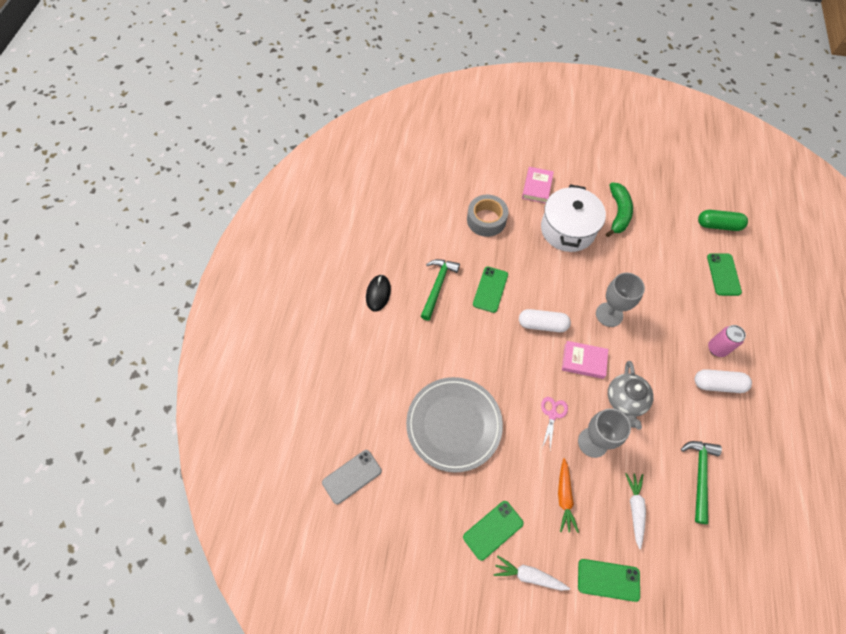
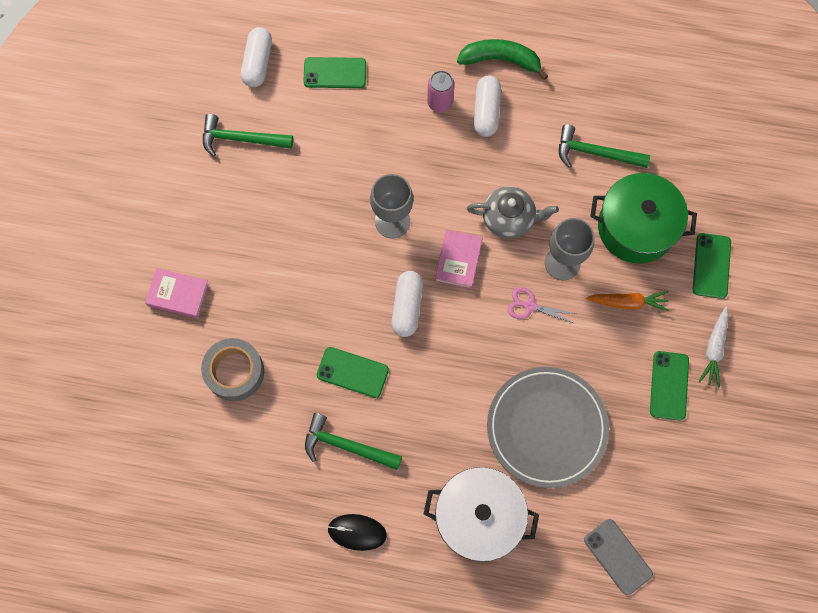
camera: 90 degrees left, 10 degrees up
green phone [463,501,524,561] -> green phone turned 45 degrees clockwise [650,351,689,421]
white pot [541,184,606,252] -> white pot moved to [424,467,539,562]
green banana [606,182,633,237] -> green banana moved to [457,39,548,80]
white carrot [625,473,646,549] -> green pot [590,173,697,264]
green capsule [698,210,748,231] -> white capsule [241,27,272,87]
none -> green hammer [203,114,293,157]

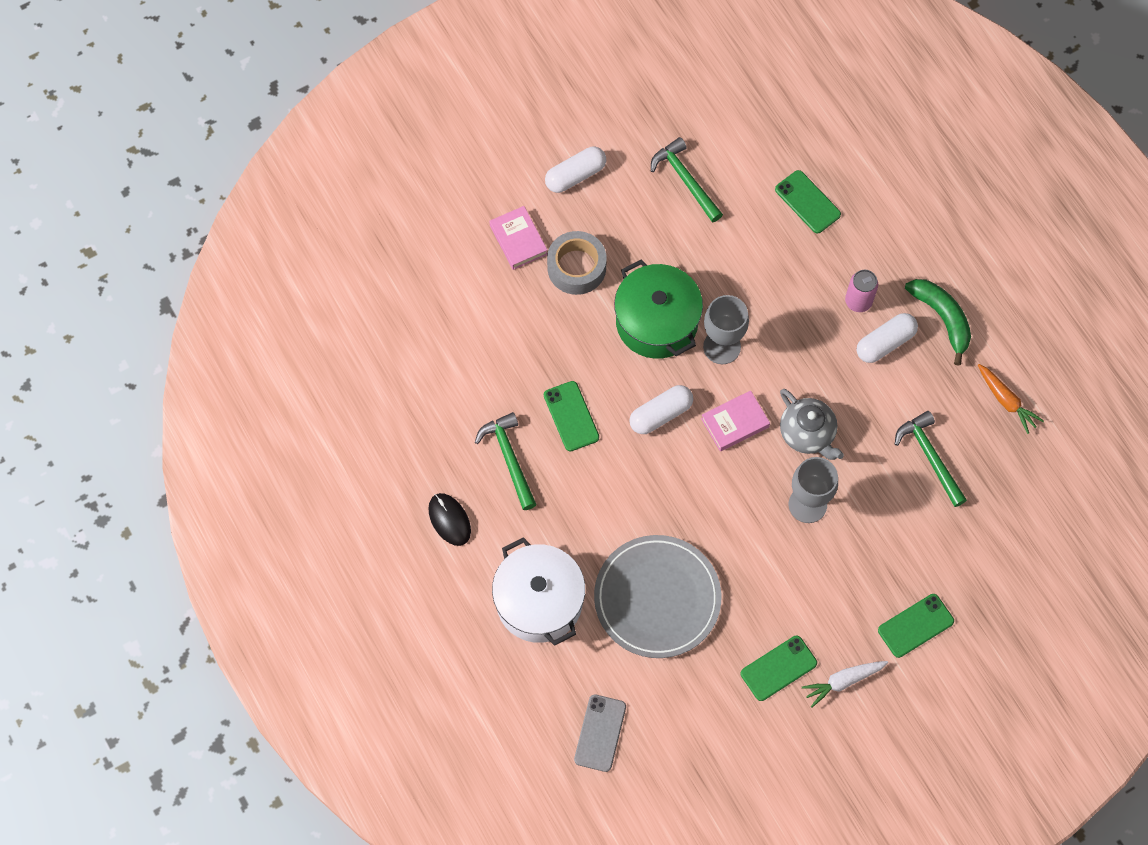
camera: 50 degrees right, 5 degrees down
grey tape [201,338,264,401] -> grey tape moved to [547,231,607,295]
white capsule [241,27,272,87] -> white capsule moved to [545,147,606,193]
pink scissors [508,287,576,323] -> none
orange carrot [586,291,669,311] -> orange carrot moved to [978,364,1044,434]
green pot [590,173,697,264] -> green pot moved to [614,259,703,359]

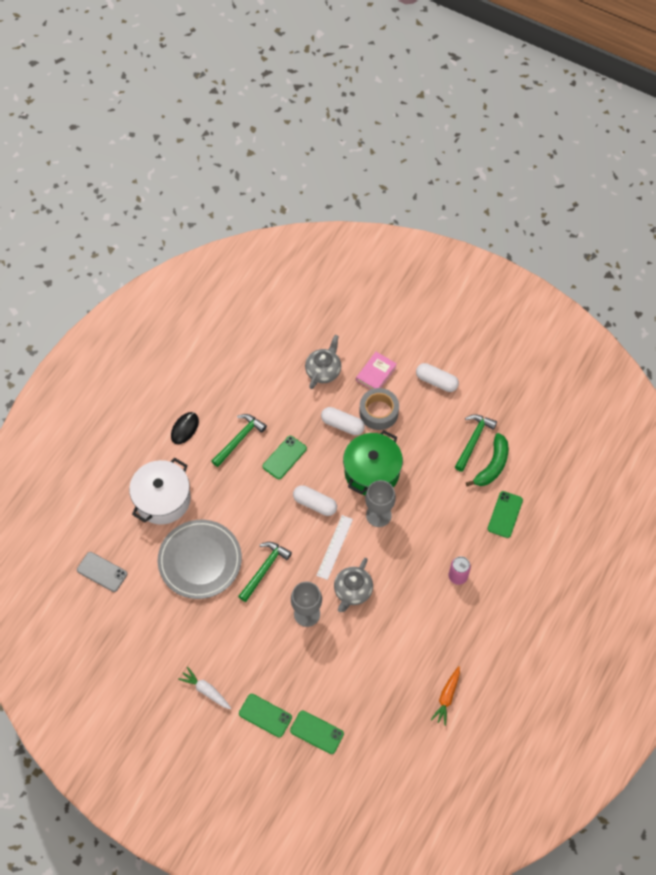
camera: 60 degrees right, 5 degrees down
grey phone [574,694,626,772] -> grey phone turned 45 degrees clockwise [77,552,127,592]
pink book [701,391,770,451] -> white ruler [316,515,353,580]
green phone [741,636,817,701] -> green phone moved to [290,710,344,754]
white capsule [857,313,918,363] -> white capsule moved to [321,407,365,435]
green hammer [895,411,967,507] -> green hammer moved to [238,542,292,602]
green banana [905,279,971,366] -> green banana moved to [466,433,508,487]
none -> grey teapot [305,335,341,389]

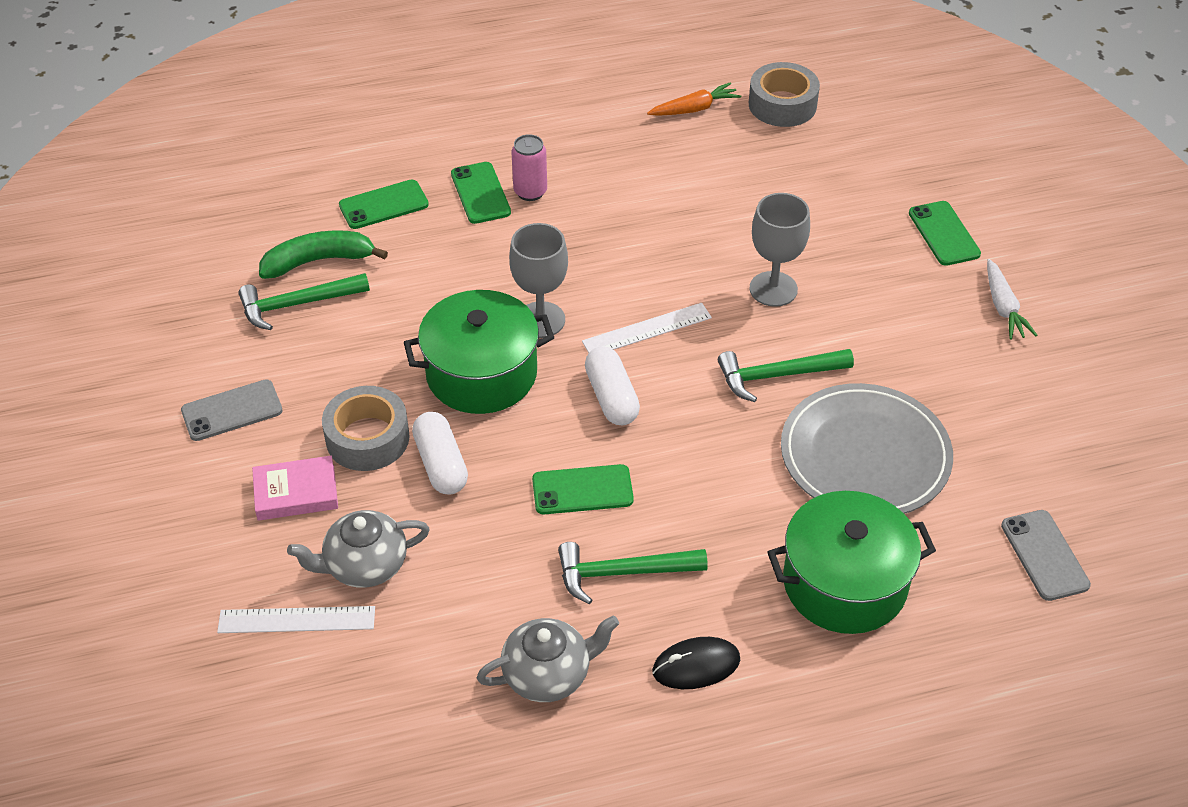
camera: 135 degrees left, 15 degrees down
white pot [129,458,191,525] -> green pot [767,491,936,634]
green phone [290,710,344,754] -> green phone moved to [451,162,511,224]
grey teapot [334,558,373,612] -> grey teapot moved to [477,616,619,702]
white capsule [416,363,459,392] -> grey phone [181,380,283,441]
none -> white ruler [217,606,375,633]
none -> grey tape [749,62,820,127]

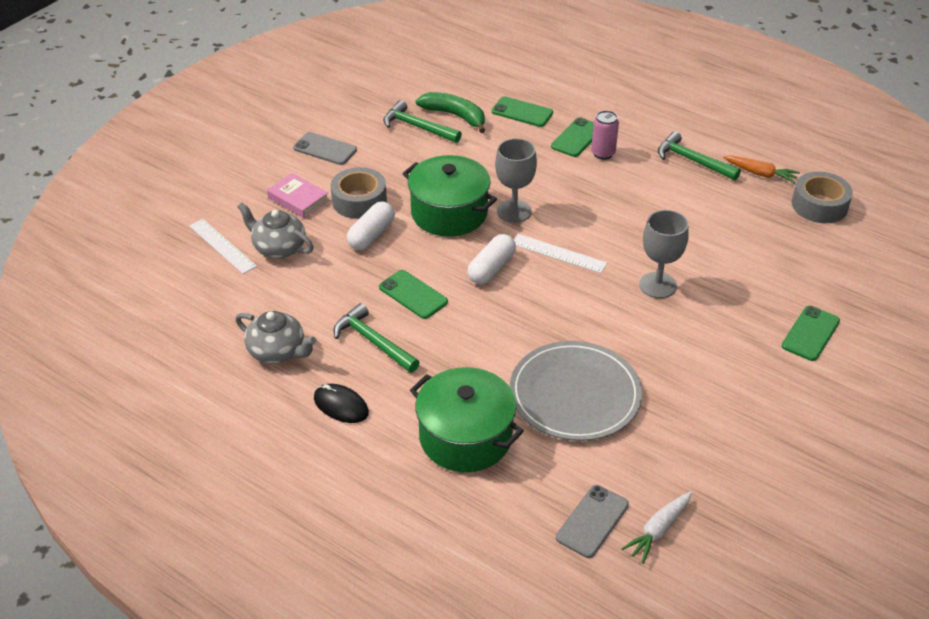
camera: 50 degrees right, 5 degrees down
green hammer [718,349,854,402] -> green hammer moved to [658,131,741,181]
white carrot [987,259,1037,340] -> white carrot moved to [621,492,692,564]

